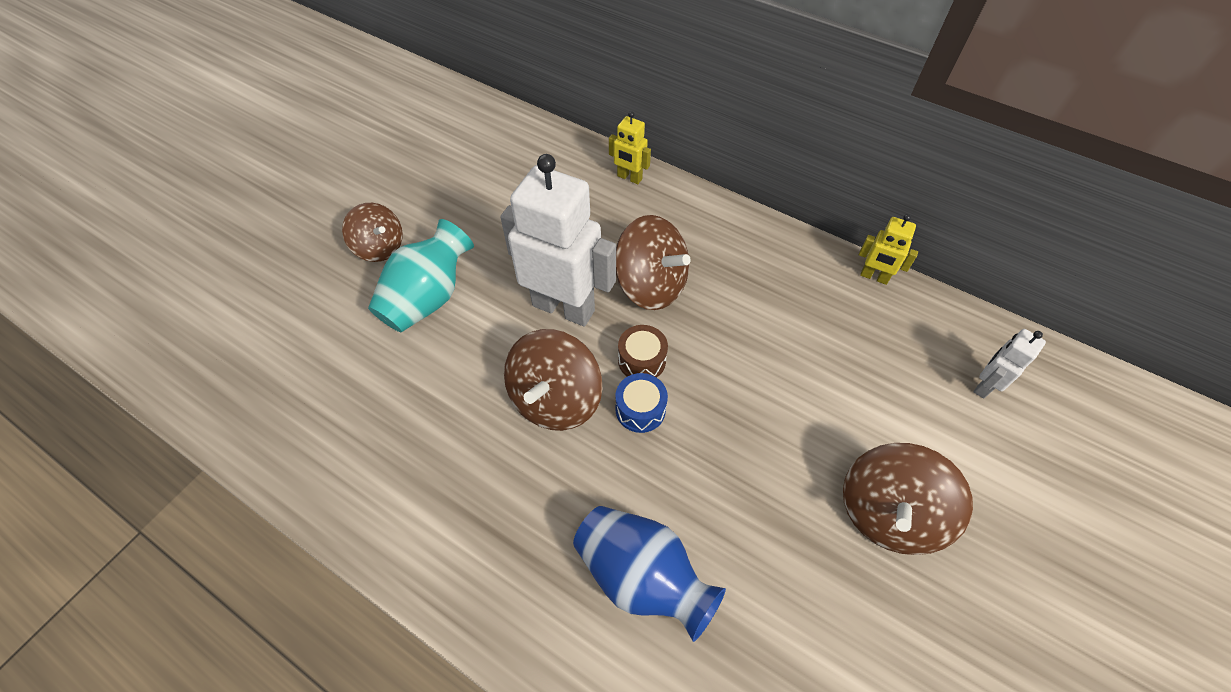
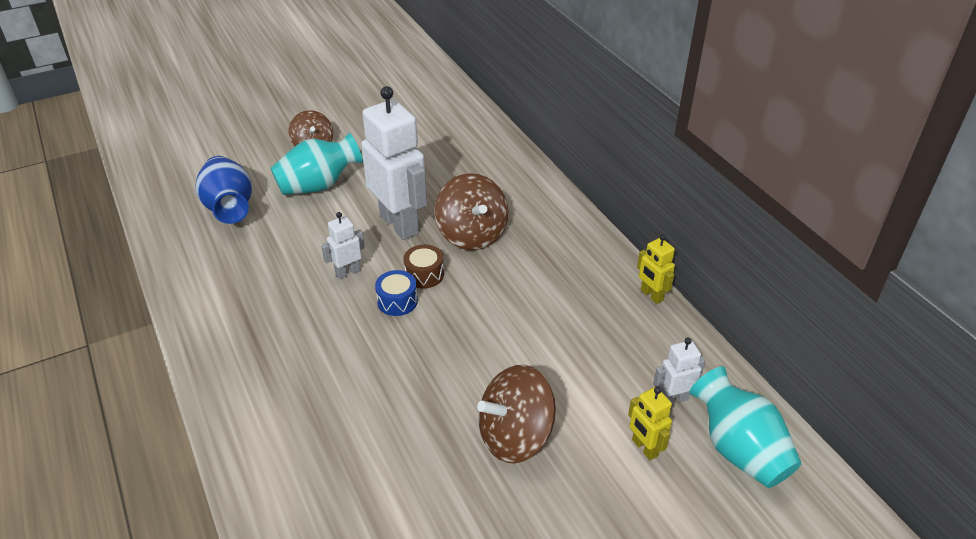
camera: 30 degrees right, 15 degrees down
brown spinning top [504,329,602,431] -> white robot [321,212,365,279]
blue vase [573,506,726,642] -> blue vase moved to [196,156,252,224]
yellow robot [609,111,651,184] -> yellow robot moved to [628,387,672,460]
none -> turquoise vase [689,366,802,488]

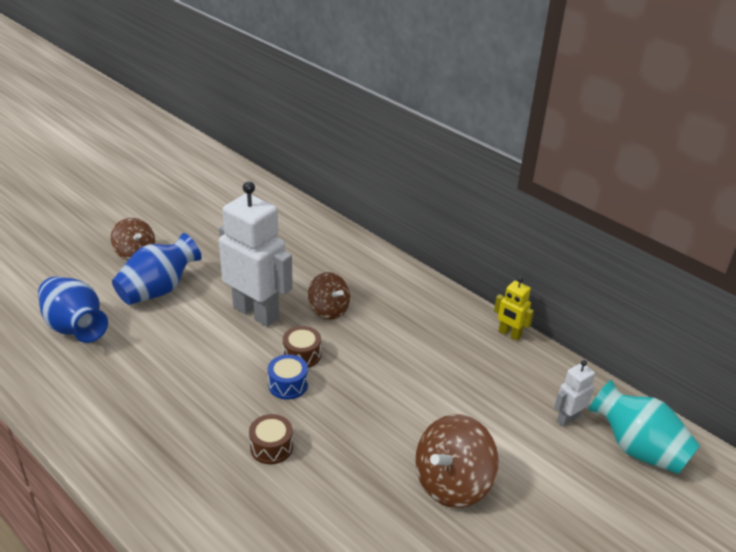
camera: 20 degrees left, 5 degrees down
turquoise vase [270,133,363,195] -> blue vase [112,233,202,305]
white robot [321,212,365,279] -> none
brown spinning top [435,173,508,250] -> brown spinning top [308,272,350,320], size x0.66
yellow robot [628,387,672,460] -> none
none -> brown drum [249,414,293,464]

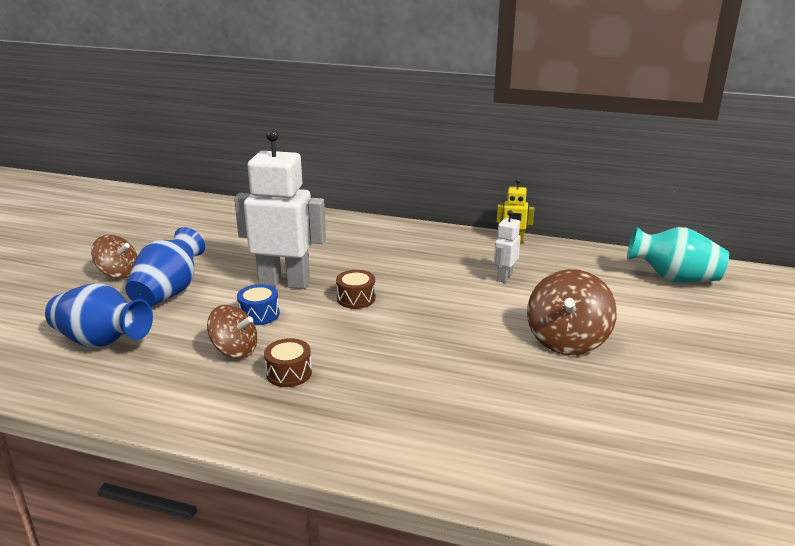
camera: 25 degrees left, 10 degrees down
brown drum [249,414,293,464] -> brown drum moved to [264,338,312,387]
blue drum [268,354,308,399] -> blue drum moved to [237,284,280,325]
brown spinning top [308,272,350,320] -> brown spinning top moved to [207,305,258,358]
white robot [554,360,595,427] -> white robot moved to [494,210,521,283]

